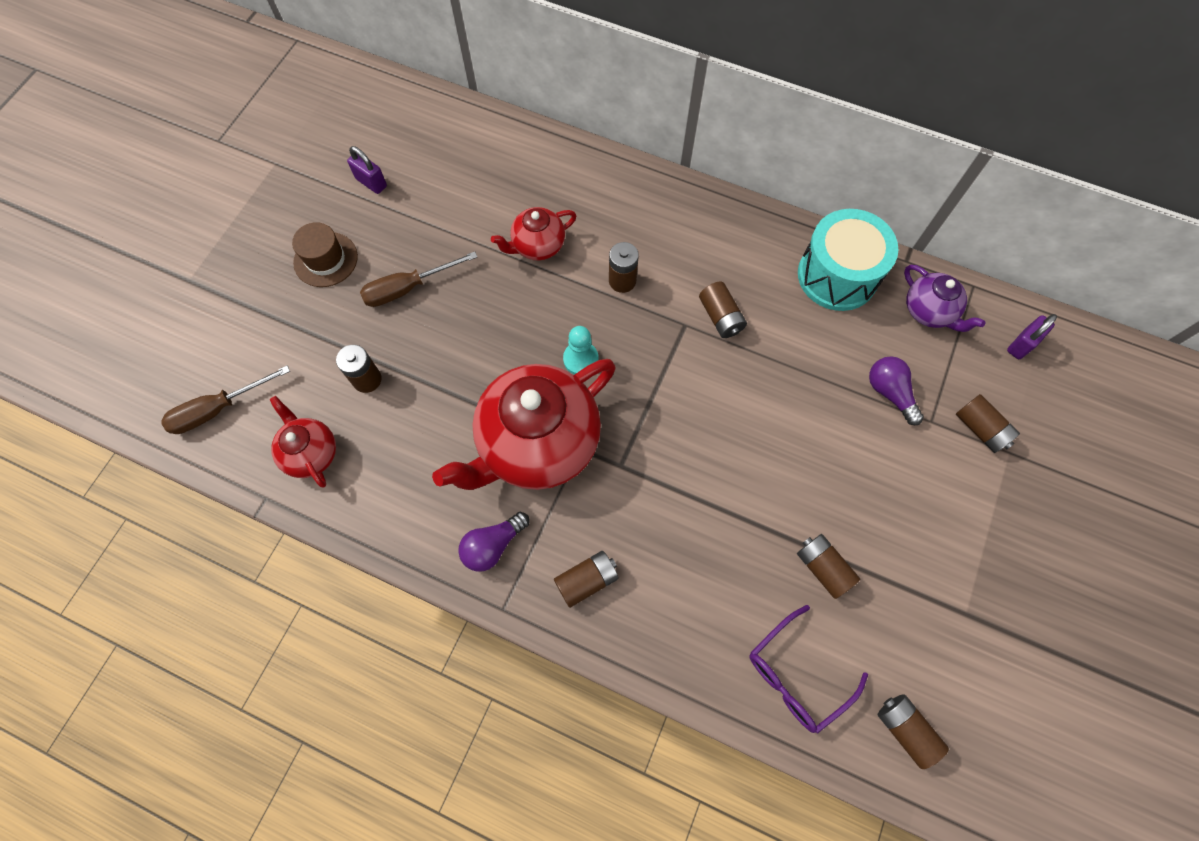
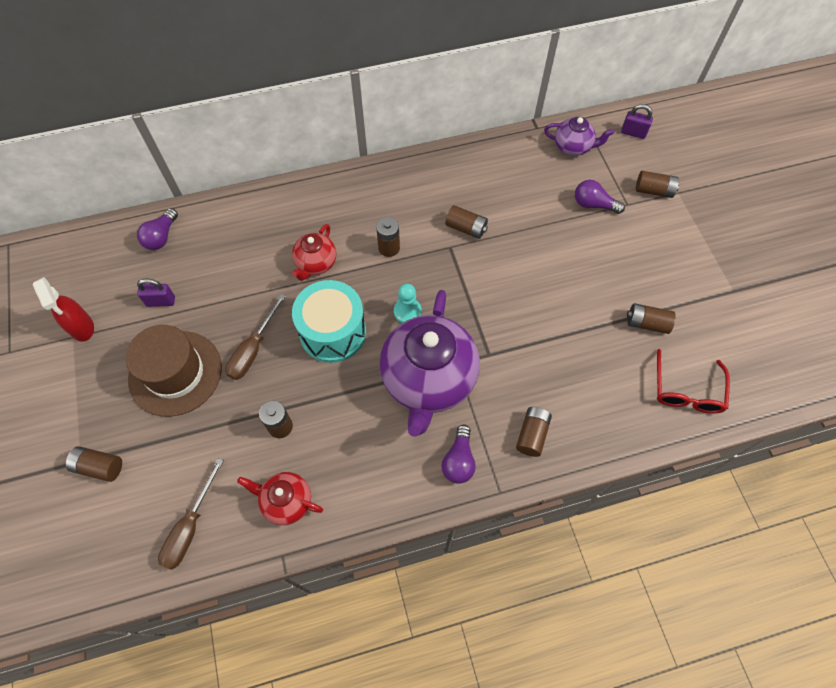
camera: 40 degrees left, 5 degrees down
brown hat [292,222,358,287] -> brown hat [126,325,222,417], size x1.68
red teapot [432,359,616,490] -> purple teapot [380,290,480,437]
purple glasses [749,605,868,734] -> red glasses [657,349,730,414]
turquoise drum [798,209,898,311] -> turquoise drum moved to [292,280,366,363]
brown battery [878,694,949,769] -> brown battery moved to [66,446,122,482]
purple padlock [1007,314,1057,359] -> purple padlock turned 75 degrees counterclockwise [621,104,653,139]
none -> red spray bottle [33,277,94,342]
none -> purple light bulb [137,208,178,250]

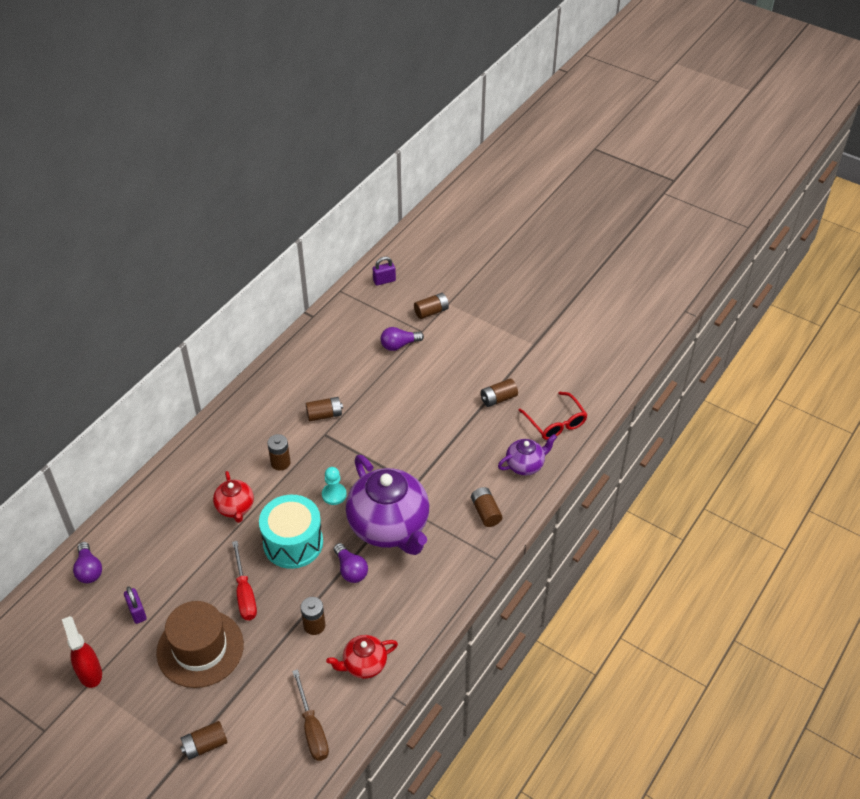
camera: 40 degrees left, 15 degrees down
red spray bottle [33,277,94,342] -> red spray bottle turned 135 degrees counterclockwise [62,616,102,688]
purple padlock [137,279,175,307] -> purple padlock turned 75 degrees counterclockwise [124,586,147,624]
brown screwdriver [226,294,286,380] -> red screwdriver [232,541,257,620]
purple light bulb [442,424,476,484] -> purple light bulb moved to [334,543,368,583]
purple teapot [544,117,614,156] -> purple teapot moved to [498,434,557,476]

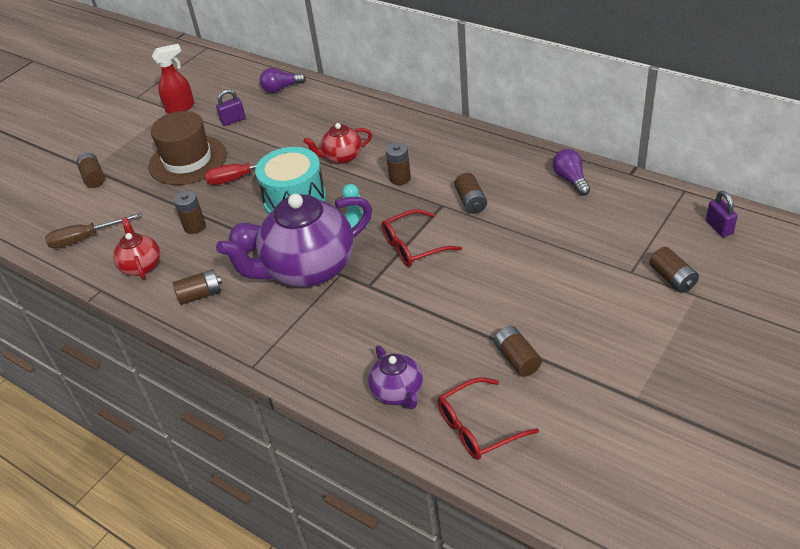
camera: 95 degrees right, 5 degrees down
purple light bulb [381,327,424,351] -> purple light bulb moved to [553,149,590,196]
brown battery [471,487,502,527] -> brown battery moved to [173,269,222,305]
none -> red glasses [382,209,462,267]

